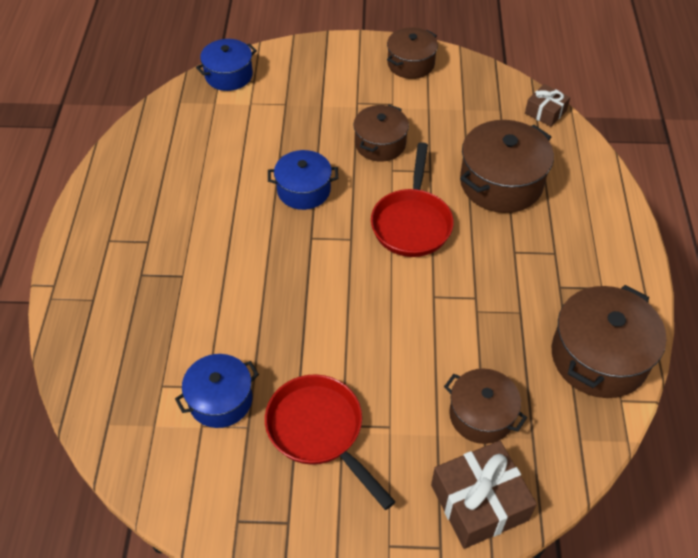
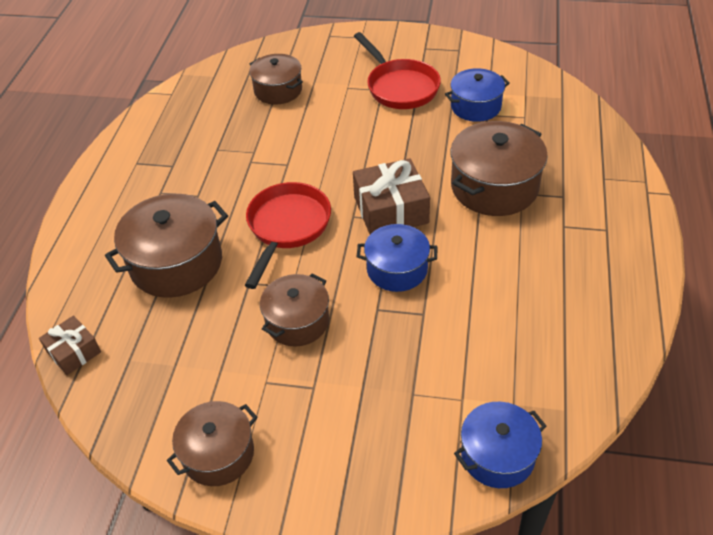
camera: 170 degrees left, 5 degrees down
brown gift [431,441,537,549] -> brown gift moved to [353,158,430,234]
brown pot [552,285,666,398] -> brown pot moved to [450,121,548,216]

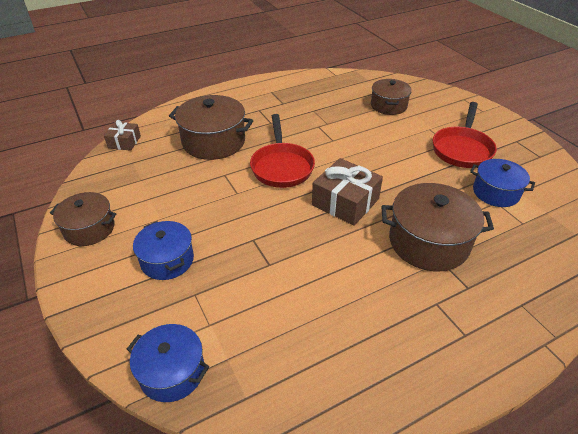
camera: 50 degrees right, 5 degrees down
red pan [245,182,331,289] -> red pan turned 105 degrees clockwise [250,114,315,188]
brown pot [260,273,329,346] -> none
blue pot [357,224,437,292] -> blue pot moved to [133,221,194,280]

